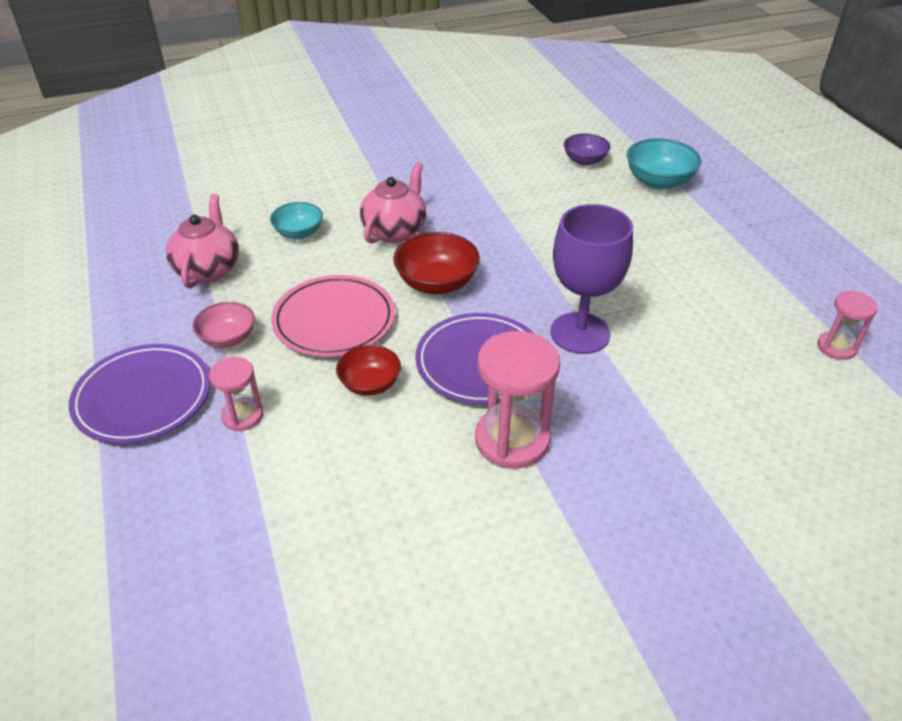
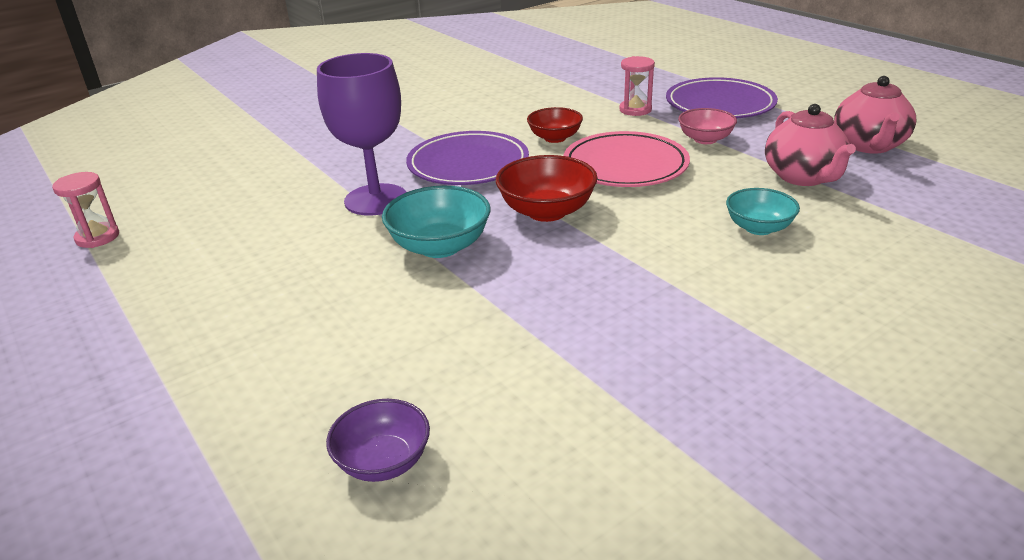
camera: 165 degrees right, 10 degrees down
pink teapot [360,162,426,244] -> pink teapot moved to [834,76,916,154]
pink hourglass [475,331,560,468] -> none
turquoise bowl [627,138,701,190] -> turquoise bowl moved to [382,186,490,258]

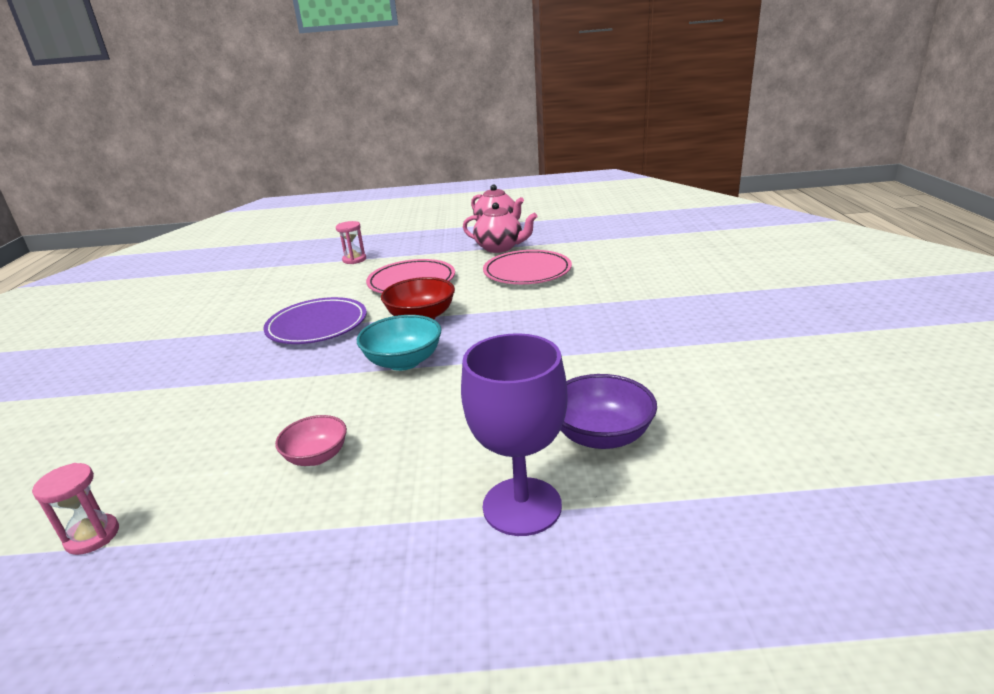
camera: 55 degrees left, 5 degrees down
purple goblet [317,53,406,216] -> purple goblet moved to [461,333,568,536]
purple bowl [326,399,430,482] -> purple bowl [561,374,657,449], size x1.51
red bowl [527,107,583,143] -> none
purple plate [666,77,778,119] -> none
pink bowl [678,108,737,144] -> pink bowl moved to [275,415,347,466]
turquoise bowl [726,188,800,235] -> pink plate [483,250,572,284]

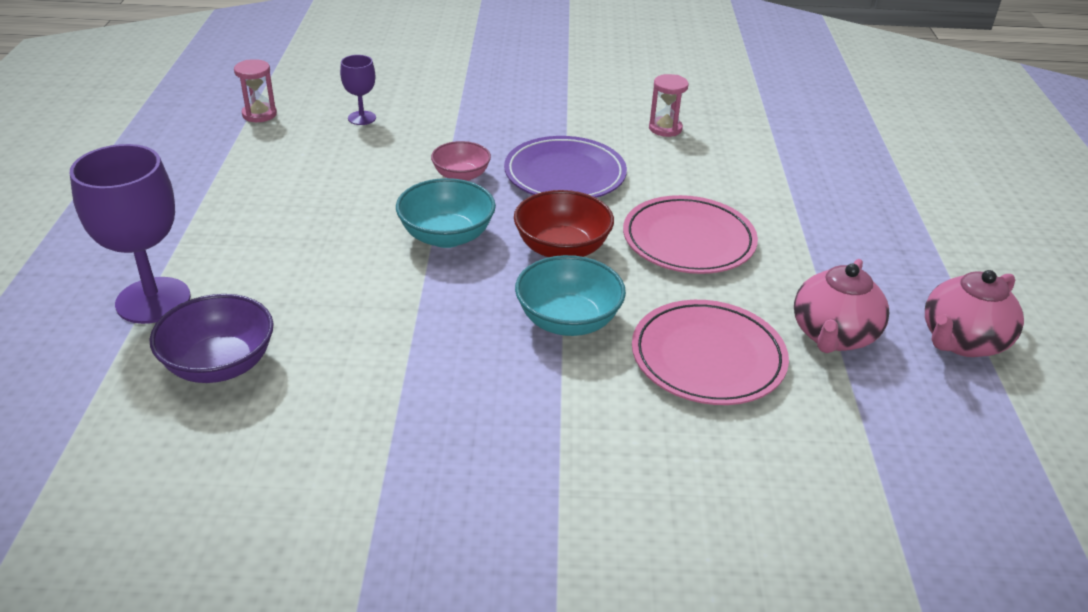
camera: 90 degrees right, 10 degrees up
pink bowl [275,415,347,466] -> pink bowl moved to [431,141,491,181]
pink hourglass [336,221,366,264] -> pink hourglass moved to [649,74,689,137]
none -> purple goblet [340,55,376,125]
none -> turquoise bowl [515,255,626,336]

